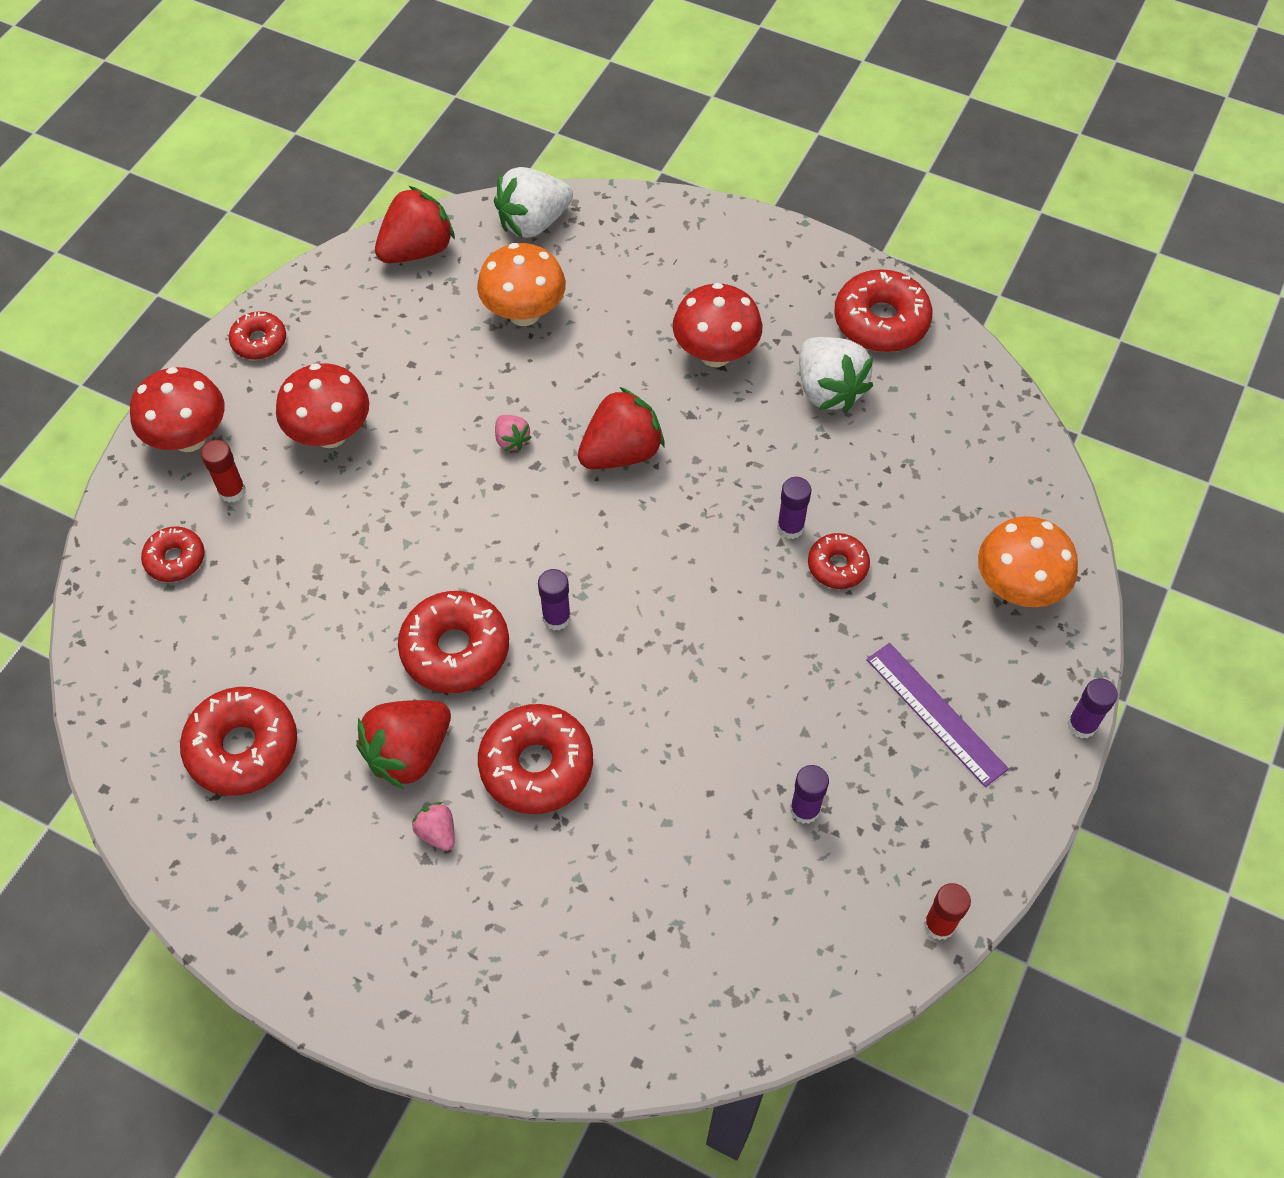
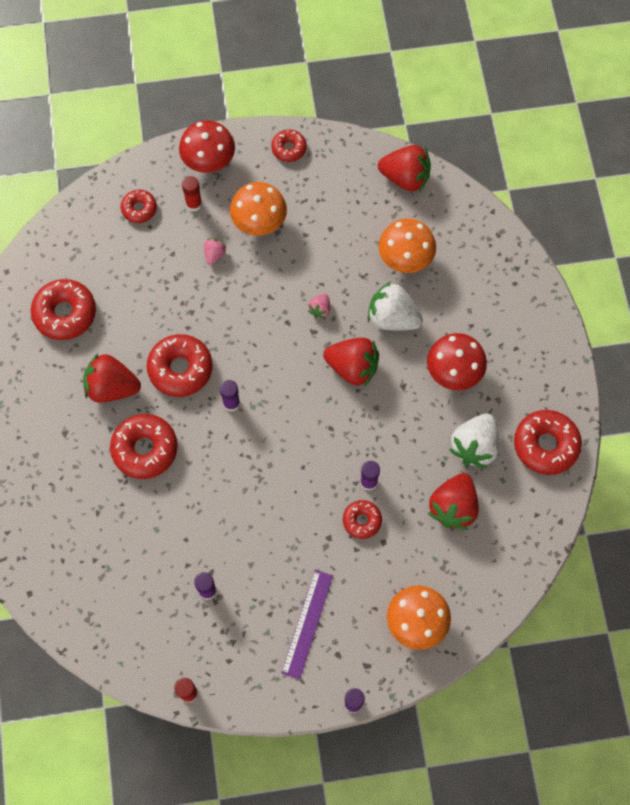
camera: 55 degrees right, 10 degrees up
red mushroom [276,363,369,448] -> orange mushroom [230,182,287,236]
pink strawberry [412,802,455,851] -> pink strawberry moved to [204,238,226,265]
white strawberry [494,167,573,238] -> white strawberry moved to [368,281,423,331]
none -> red strawberry [428,473,479,530]

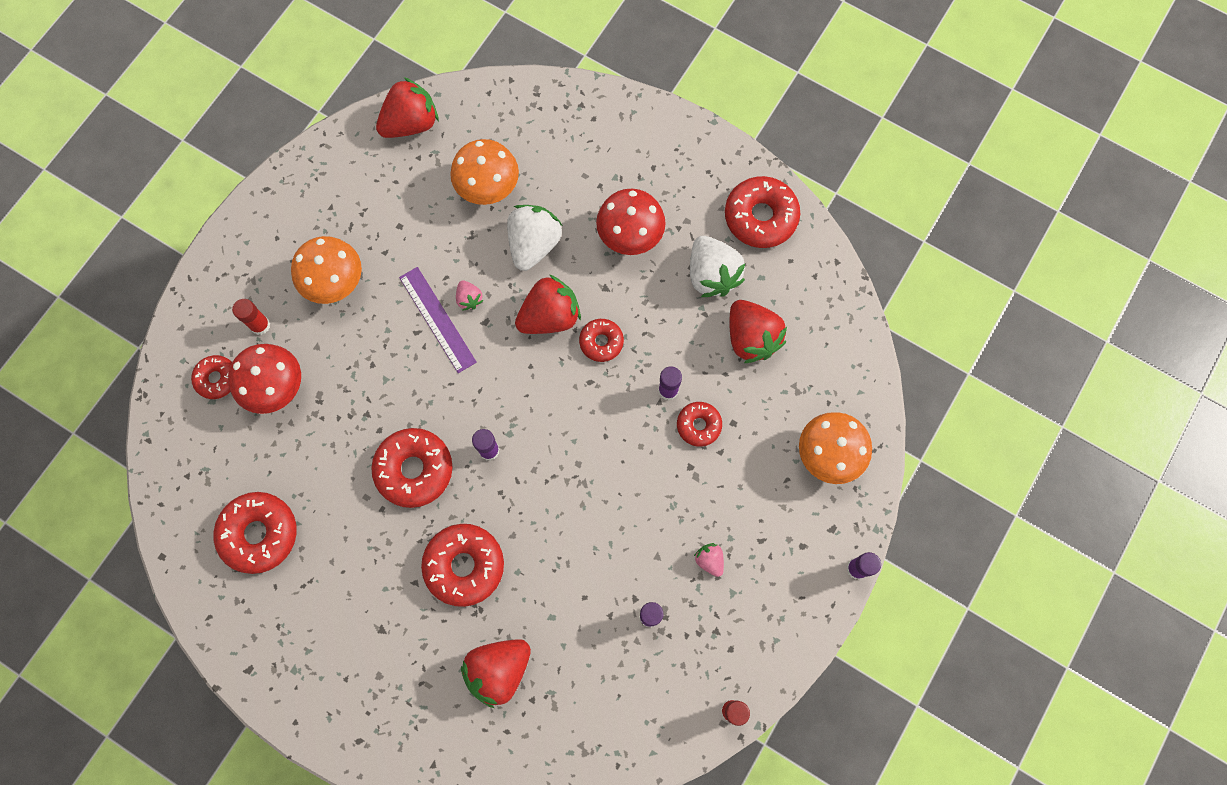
camera: 50 degrees left, 5 degrees up
red strawberry [83,353,141,403] -> red strawberry moved to [461,639,531,708]
red mushroom [179,120,235,173] -> red mushroom moved to [228,344,301,414]
pink strawberry [204,238,226,265] -> pink strawberry moved to [694,543,724,577]
red donut [271,129,307,162] -> red donut moved to [579,319,624,362]
purple ruler [281,570,333,680] -> purple ruler moved to [399,267,477,373]
white strawberry [368,281,423,331] -> white strawberry turned 135 degrees clockwise [507,205,563,271]

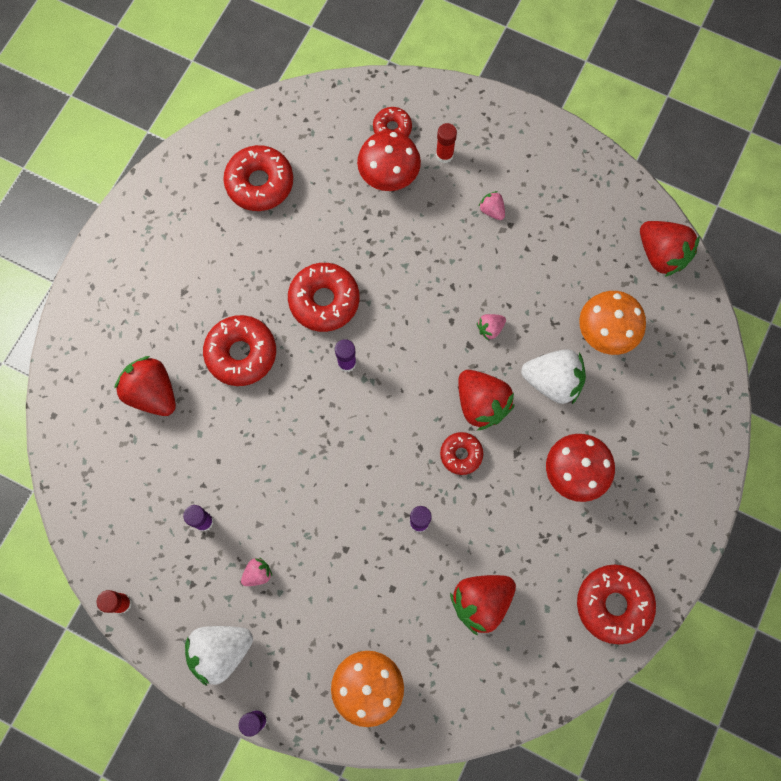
camera: 85 degrees right, 0 degrees up
orange mushroom [291,236,362,304] -> pink strawberry [478,191,505,220]
purple ruler [399,267,477,373] -> none
red donut [677,402,722,447] -> none
white strawberry [690,236,745,297] -> white strawberry moved to [185,626,253,686]

